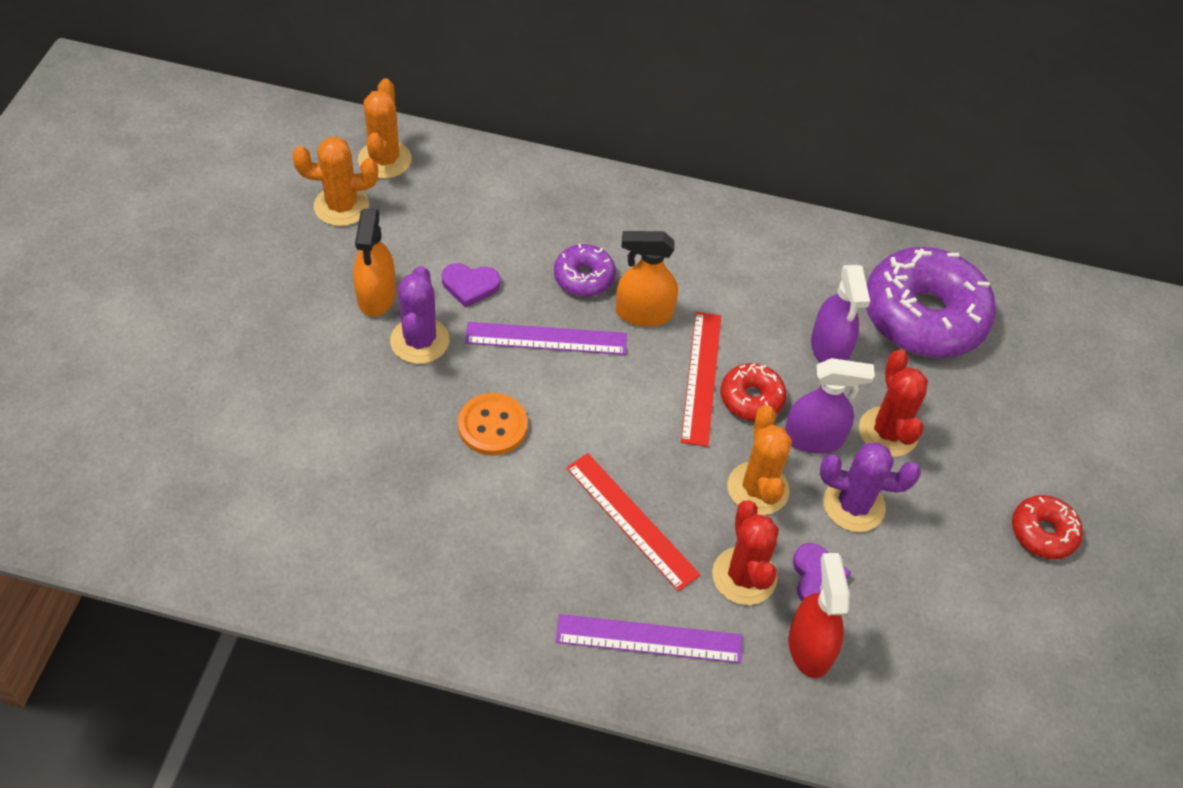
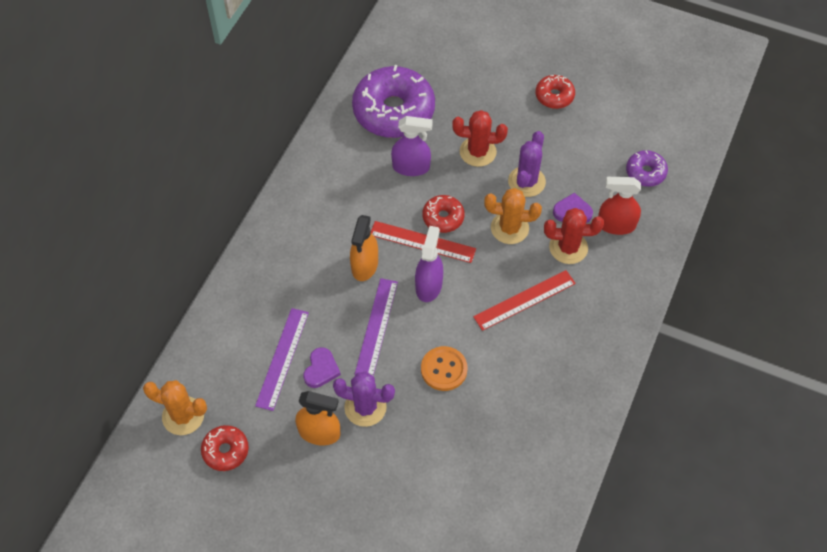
camera: 75 degrees left, 5 degrees up
orange cactus [292,136,378,226] -> red donut [201,425,249,471]
purple donut [554,243,616,297] -> purple donut moved to [626,150,668,187]
purple ruler [556,614,742,663] -> purple ruler moved to [255,308,309,411]
purple spray bottle [785,358,875,454] -> purple spray bottle moved to [415,226,443,302]

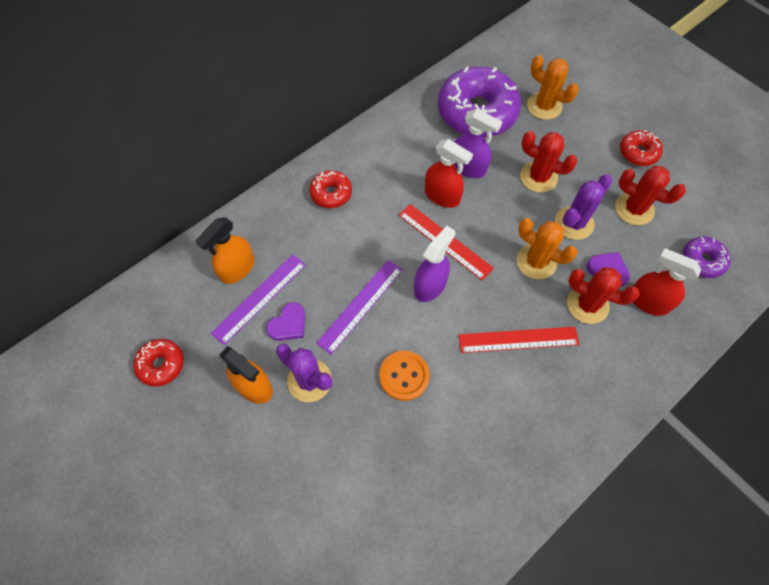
camera: 25 degrees right, 5 degrees up
orange cactus [143,380,207,435] -> orange cactus moved to [527,55,579,120]
orange spray bottle [350,215,378,281] -> orange spray bottle moved to [195,217,254,284]
red donut [422,195,465,233] -> red donut moved to [309,170,352,208]
none -> red spray bottle [425,139,473,208]
none -> red cactus [615,166,686,225]

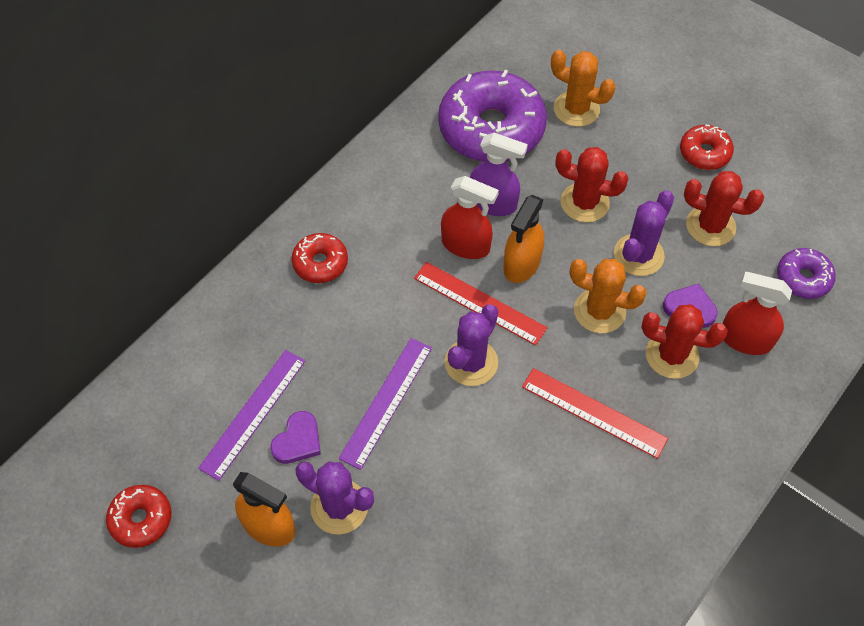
camera: 10 degrees left, 5 degrees down
orange spray bottle [195,217,254,284] -> orange spray bottle moved to [503,195,544,283]
orange button [379,351,430,401] -> none
purple spray bottle [414,226,455,302] -> purple cactus [445,304,498,386]
red ruler [459,327,579,353] -> red ruler turned 45 degrees clockwise [522,368,668,459]

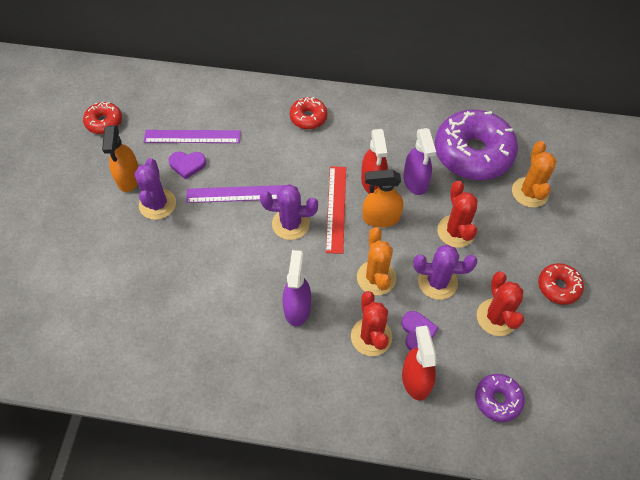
camera: 60 degrees right, 0 degrees up
red ruler [522,368,668,459] -> purple spray bottle [282,250,311,326]

